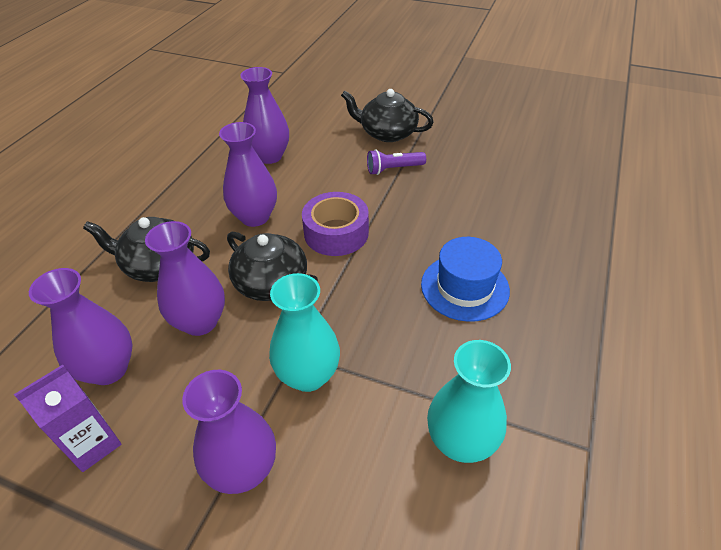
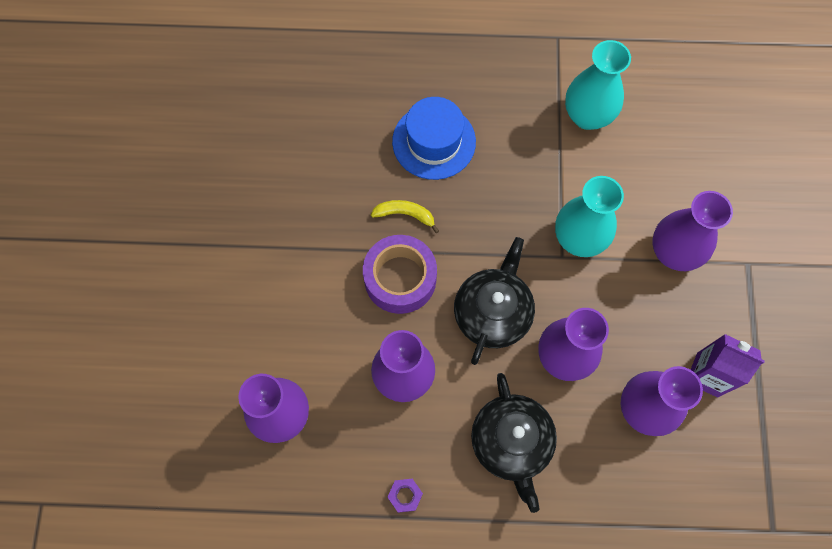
camera: 110 degrees left, 25 degrees up
black teapot [341,89,434,142] -> none
purple flashlight [367,149,426,175] -> none
none -> yellow banana [371,200,439,233]
none -> purple nut [388,479,423,513]

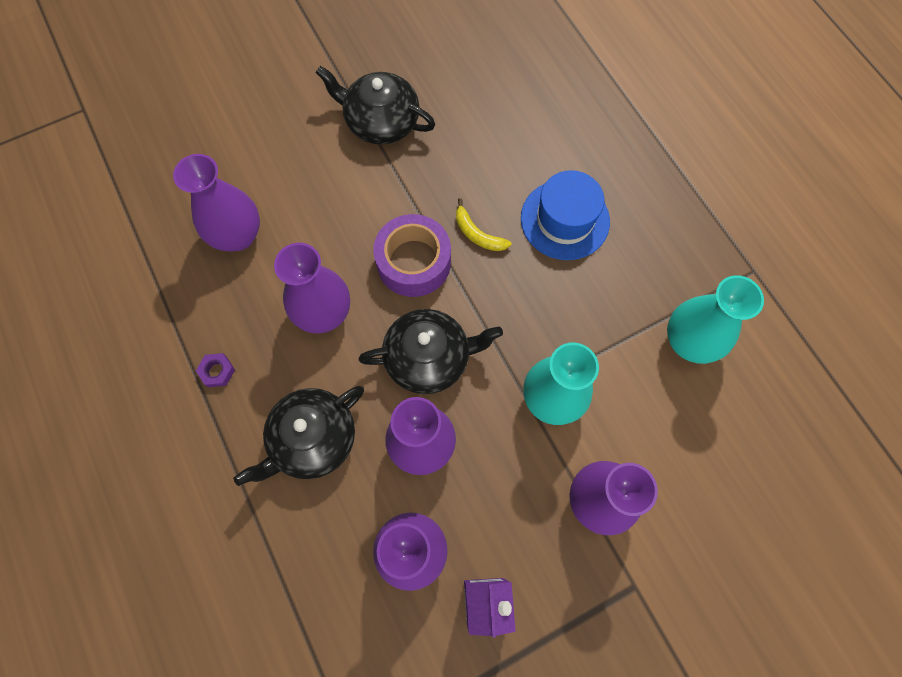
camera: 60 degrees right, 0 degrees up
yellow banana [371,200,439,233] -> yellow banana turned 150 degrees clockwise [456,198,512,251]
none -> black teapot [316,66,435,144]

